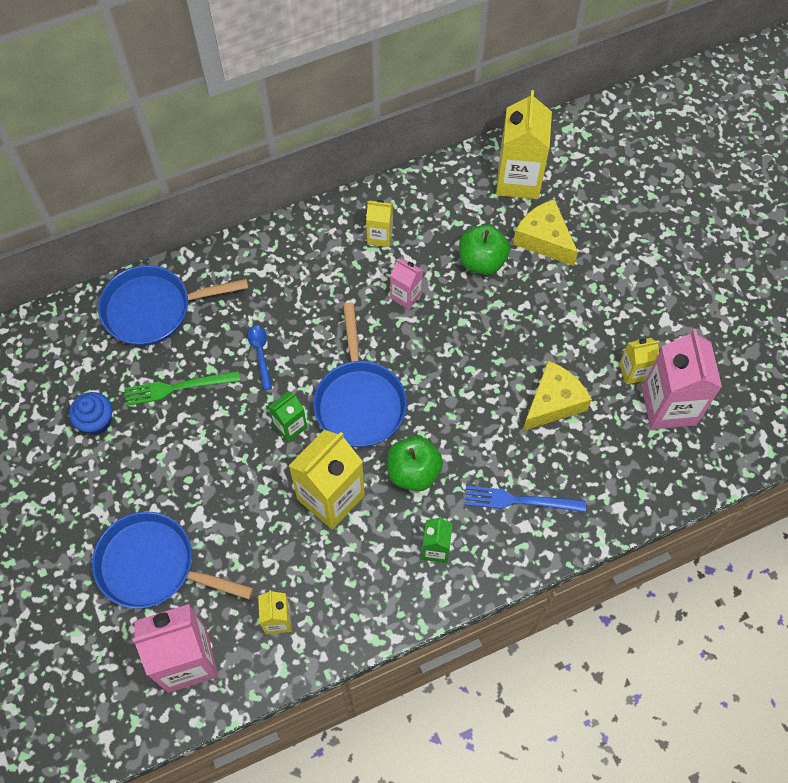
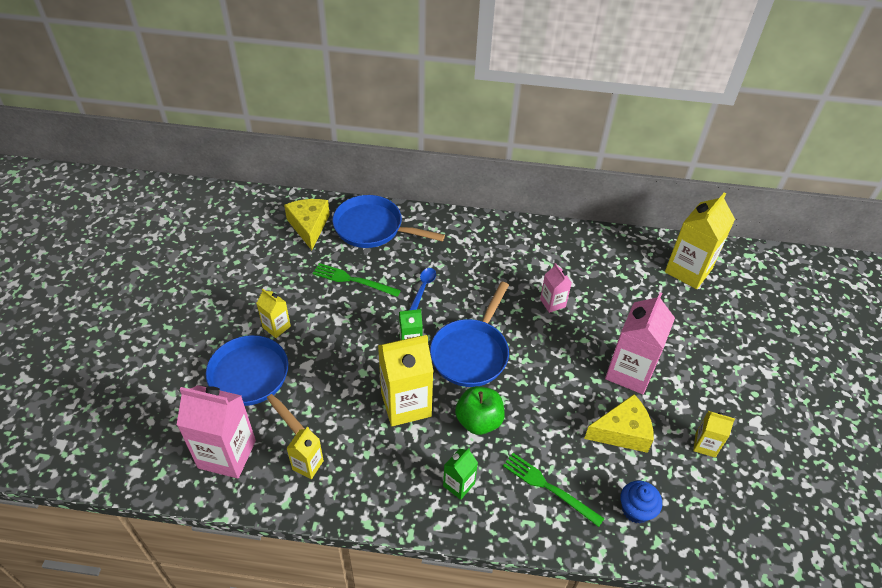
camera: 30 degrees right, 15 degrees down
blue cupcake [69,392,112,435] -> blue cupcake moved to [621,480,662,524]
yellow carton [366,200,393,247] -> yellow carton moved to [256,289,291,338]
green apple [459,225,510,275] -> none
blue fork [465,486,586,512] -> green fork [503,453,605,527]
yellow cheese [513,199,578,266] -> yellow cheese moved to [284,199,330,250]
pink carton [642,329,722,429] -> pink carton moved to [605,292,675,394]

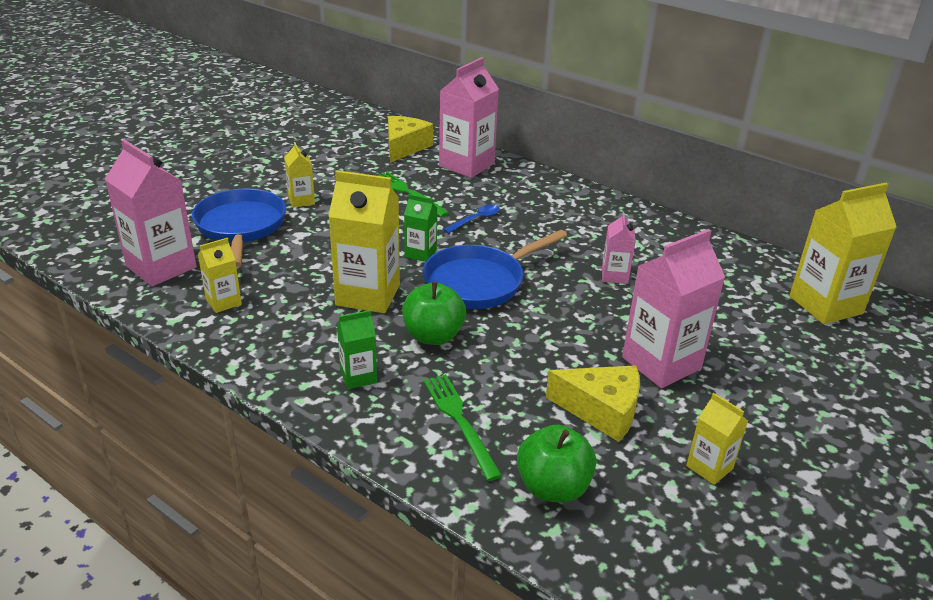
camera: 30 degrees right, 15 degrees down
blue pan [333,195,445,248] -> pink carton [439,57,499,178]
blue cupcake [621,480,662,524] -> green apple [517,425,596,502]

